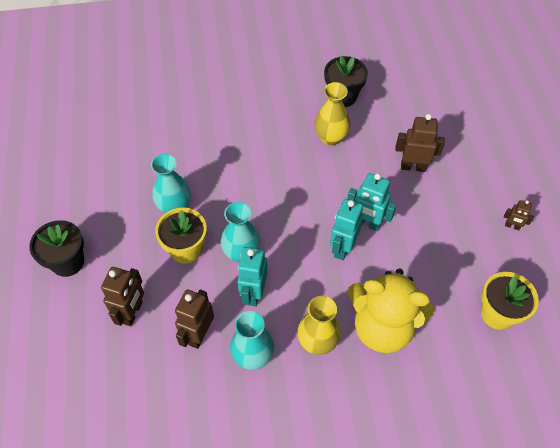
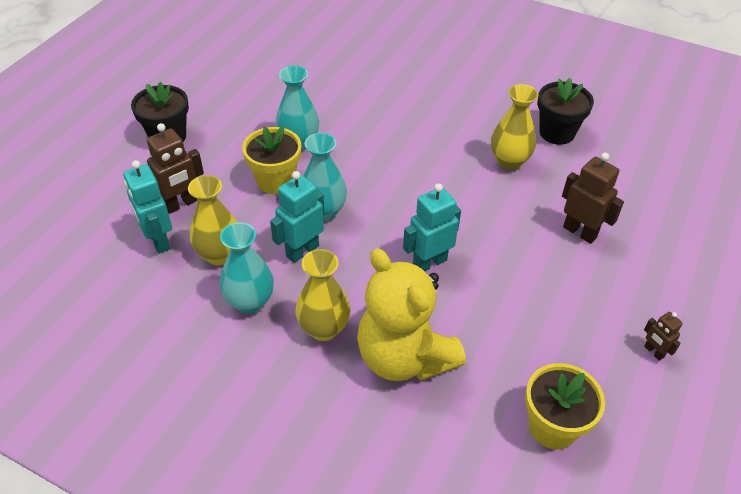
camera: 35 degrees right, 10 degrees down
brown robot [175,289,214,349] -> yellow vase [188,175,237,265]
turquoise robot [347,173,396,231] -> turquoise robot moved to [123,160,172,254]

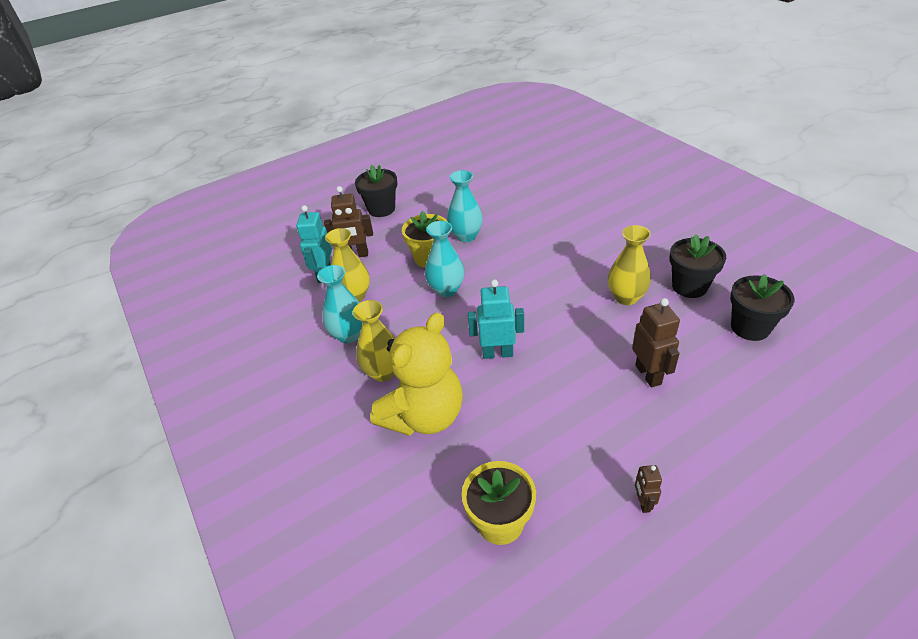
camera: 35 degrees right, 5 degrees down
turquoise robot [270,171,325,263] -> none
yellow teddy bear [357,248,466,381] -> yellow teddy bear turned 135 degrees counterclockwise [370,312,463,436]
none -> black flower pot [730,274,795,341]

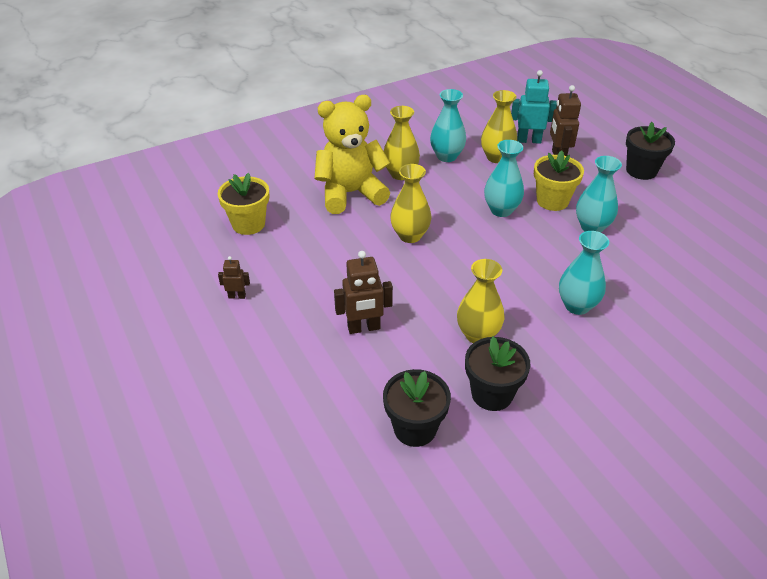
camera: 90 degrees right, 0 degrees up
yellow teddy bear [370,312,463,436] -> yellow teddy bear turned 120 degrees clockwise [314,95,390,214]
turquoise robot [468,280,524,359] -> yellow vase [390,164,431,243]
none -> turquoise vase [559,231,609,315]

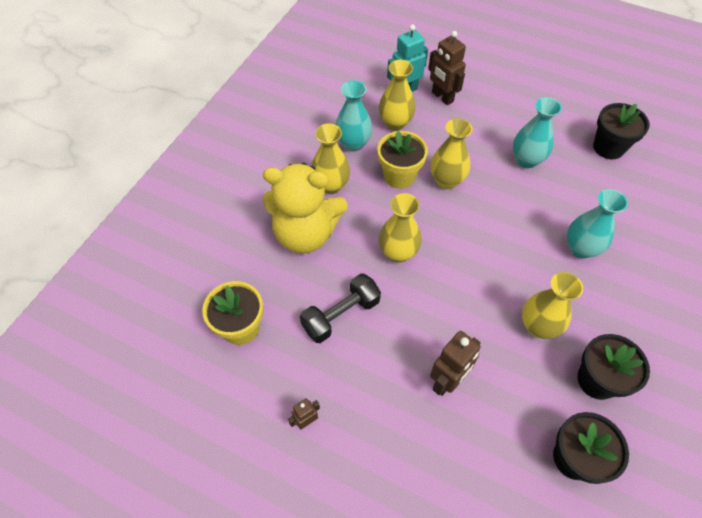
camera: 35 degrees left, 15 degrees up
yellow teddy bear [314,95,390,214] -> yellow teddy bear turned 120 degrees counterclockwise [263,163,347,253]
turquoise vase [484,140,524,217] -> yellow vase [431,118,473,189]
yellow flower pot [534,150,584,211] -> yellow flower pot moved to [377,131,428,189]
black flower pot [626,122,675,180] -> black flower pot moved to [593,103,650,159]
none -> black dumbbell [300,273,381,343]

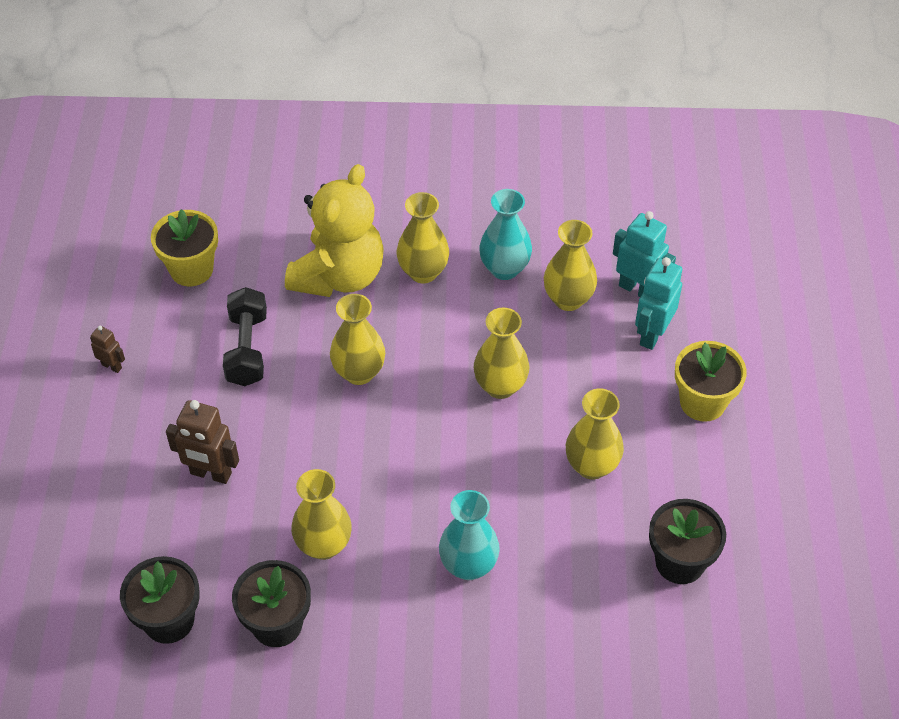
camera: 65 degrees right, 5 degrees down
yellow teddy bear [263,163,347,253] -> yellow teddy bear turned 135 degrees counterclockwise [285,164,384,297]
black dumbbell [300,273,381,343] -> black dumbbell turned 60 degrees clockwise [223,287,267,386]
yellow flower pot [377,131,428,189] -> yellow flower pot moved to [675,341,747,422]
brown robot [428,31,466,105] -> turquoise robot [635,257,682,350]
turquoise vase [513,97,562,168] -> yellow vase [566,388,624,479]

